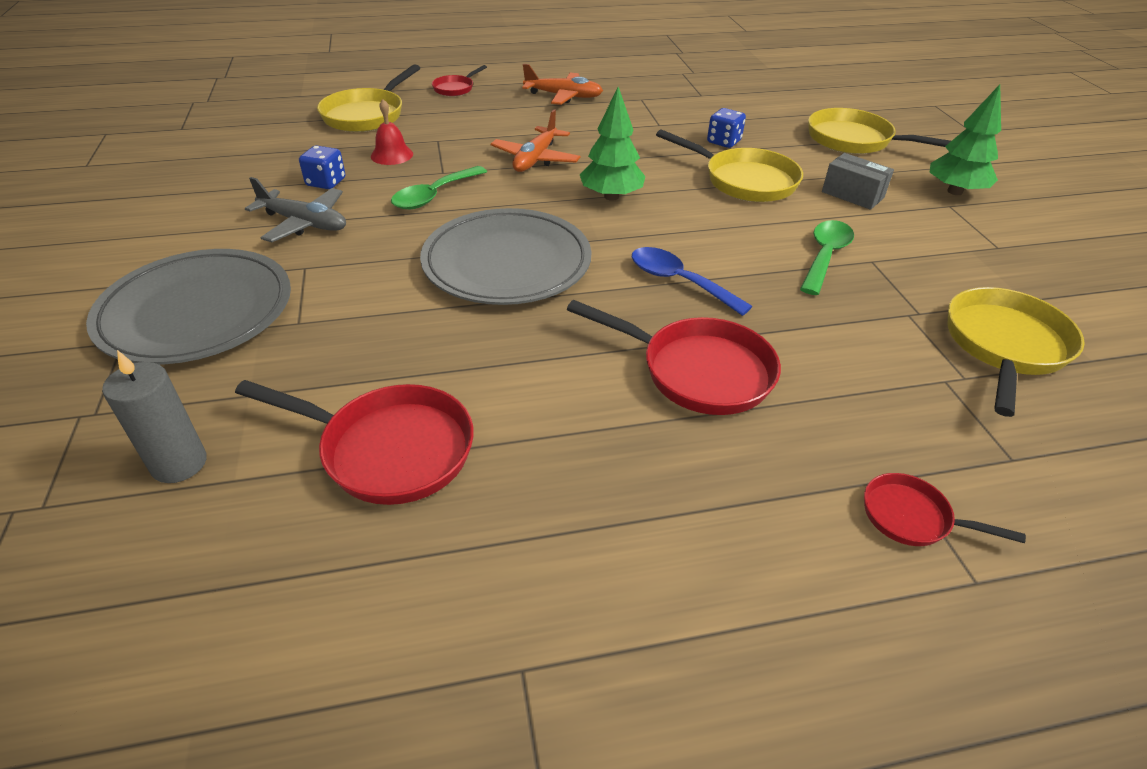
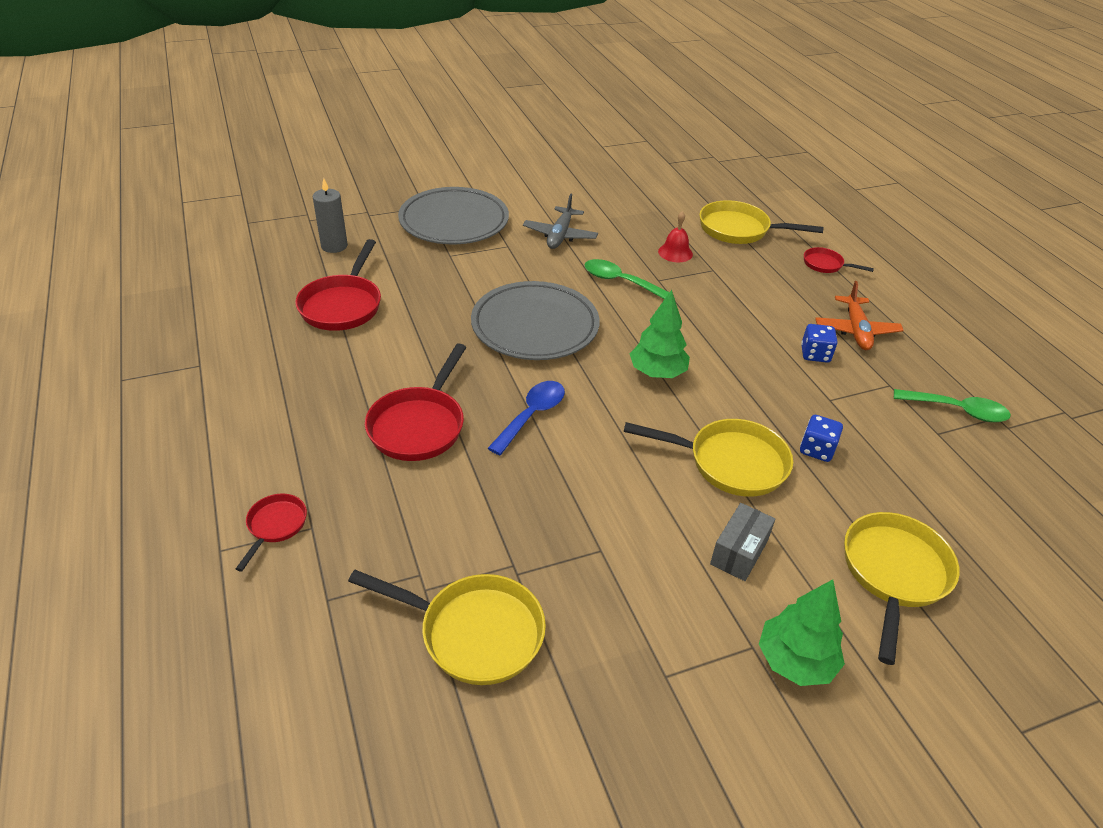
camera: 80 degrees right, 0 degrees up
blue dice [299,145,345,189] -> blue dice moved to [801,324,837,363]
orange plane [490,110,581,172] -> none
yellow pan [656,129,803,202] -> yellow pan turned 105 degrees counterclockwise [624,419,793,497]
green spoon [800,220,854,295] -> green spoon moved to [894,389,1011,422]

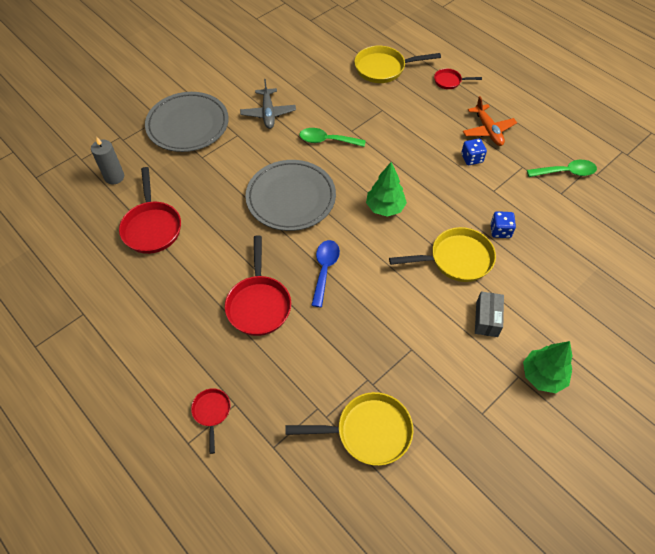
camera: 20 degrees left, 15 degrees up
red bell [658,211,693,262] -> none
yellow pan [844,512,960,665] -> none

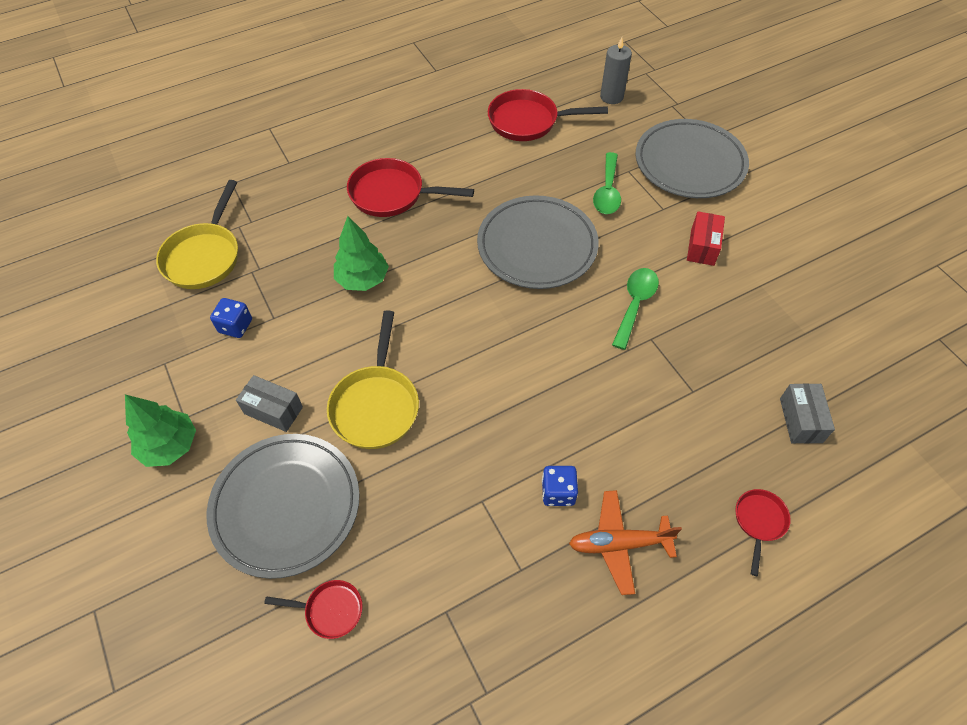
camera: 105 degrees right, 0 degrees up
red pan [191,388,231,454] -> red pan moved to [264,580,363,639]
grey plane [240,79,296,129] -> red box [687,211,725,266]
blue spoon [311,240,340,307] -> none
yellow pan [354,46,441,83] -> grey box [780,383,835,443]
green tree [366,162,407,217] -> green tree moved to [334,216,389,291]
blue dice [490,211,516,238] -> blue dice moved to [210,298,252,338]
green spoon [527,160,597,177] -> green spoon moved to [593,152,621,214]
none -> grey plate [207,434,360,579]

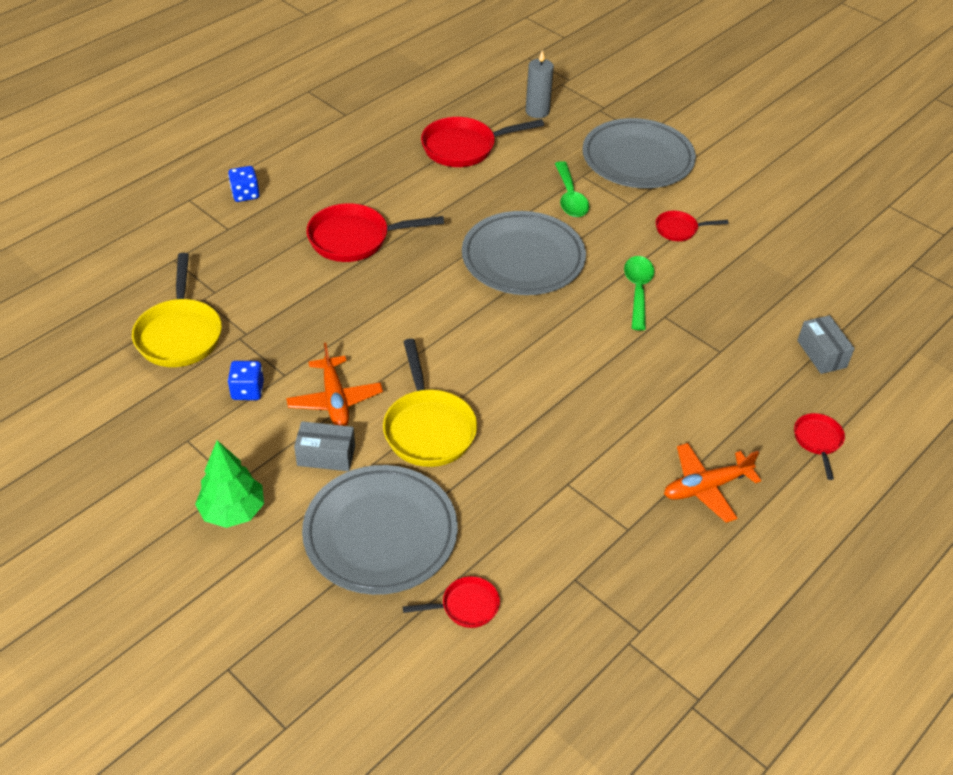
camera: 20 degrees left, 10 degrees down
green tree [334,216,389,291] -> none
blue dice [542,466,578,506] -> blue dice moved to [228,166,259,202]
red box [687,211,725,266] -> red pan [656,211,728,241]
none -> orange plane [286,342,383,426]

